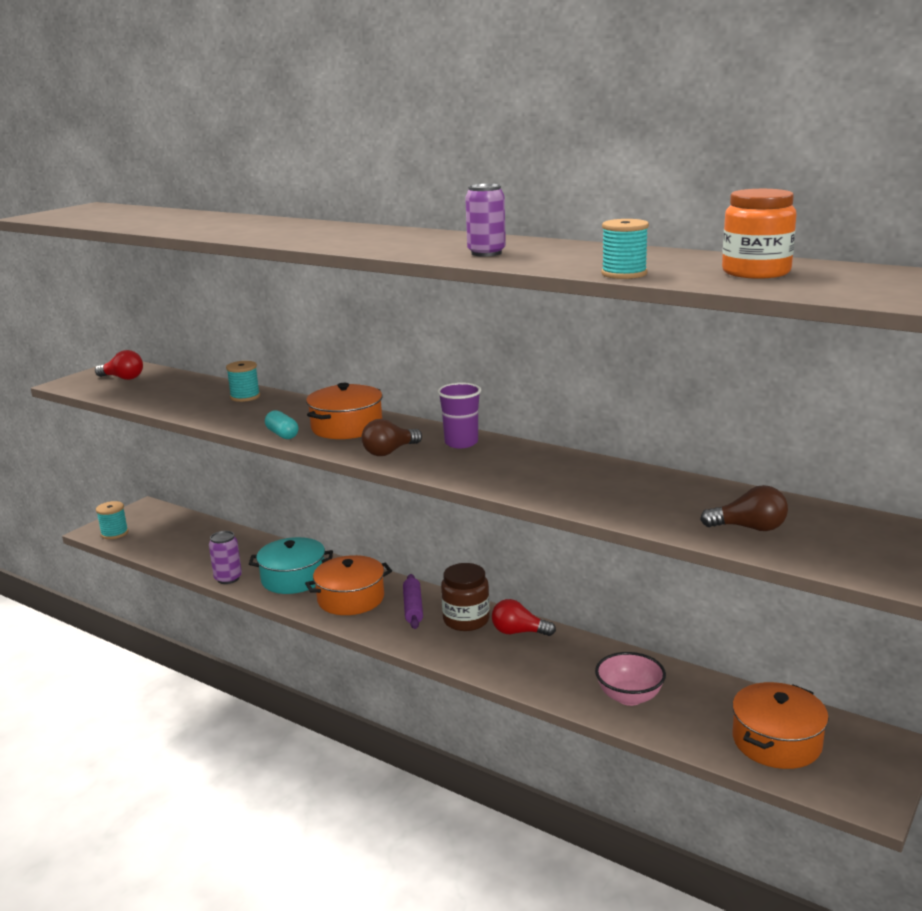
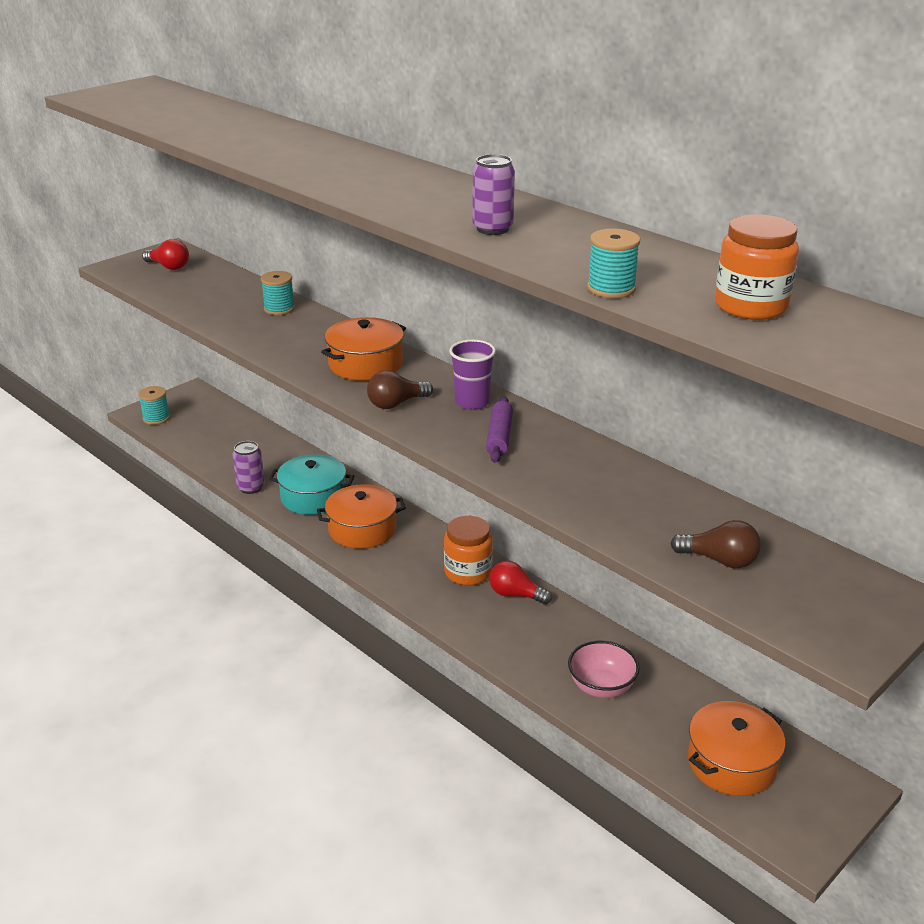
camera: 10 degrees right, 10 degrees up
turquoise capsule [265,410,298,439] -> none
purple rolling pin [403,574,423,629] -> purple rolling pin moved to [486,396,513,463]
brown jar [441,563,490,631] -> orange jar [444,516,493,585]

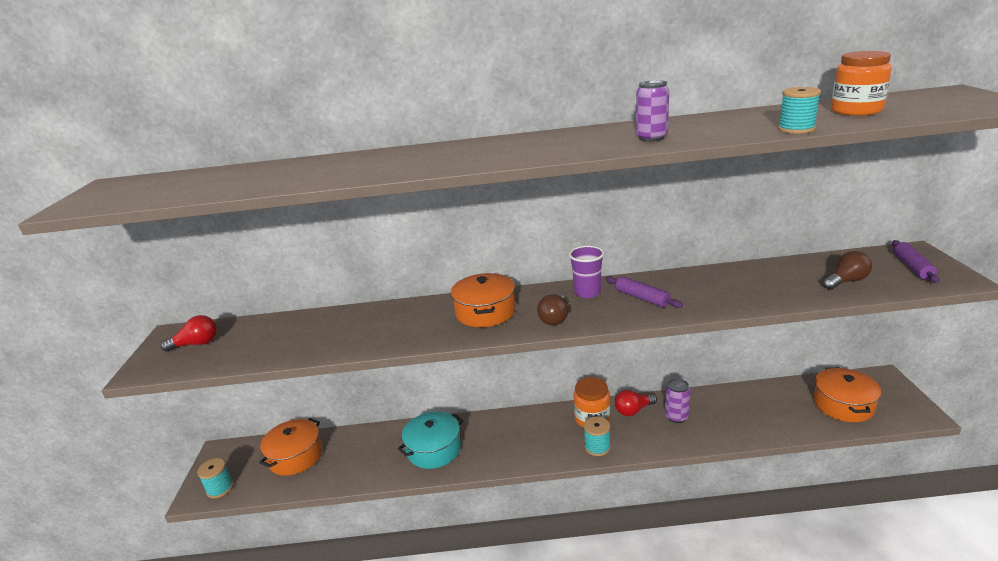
camera: 45 degrees left, 5 degrees down
purple can [232,441,265,494] -> purple can moved to [665,379,691,423]
turquoise spool [261,271,295,315] -> turquoise spool moved to [584,416,611,456]
orange pot [317,484,406,549] -> orange pot moved to [259,418,322,476]
pink bowl [568,641,640,698] -> none
none -> purple rolling pin [892,240,940,283]

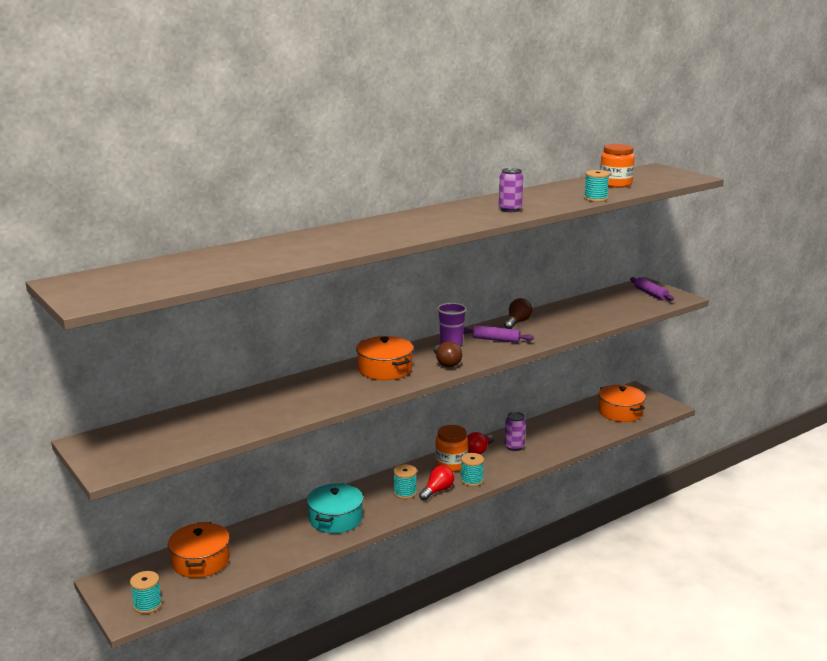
camera: 35 degrees left, 5 degrees down
red light bulb [161,315,217,352] -> red light bulb moved to [419,465,454,501]
brown light bulb [823,251,872,290] -> brown light bulb moved to [504,298,532,329]
none -> turquoise spool [393,464,417,499]

